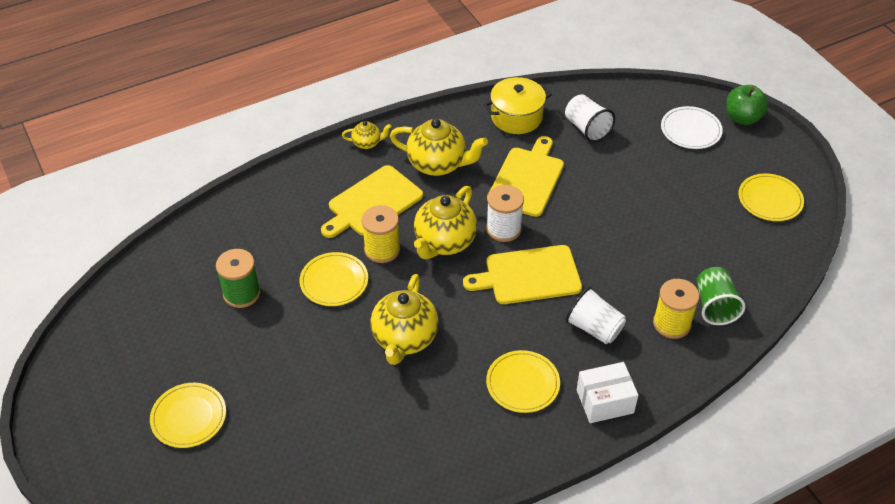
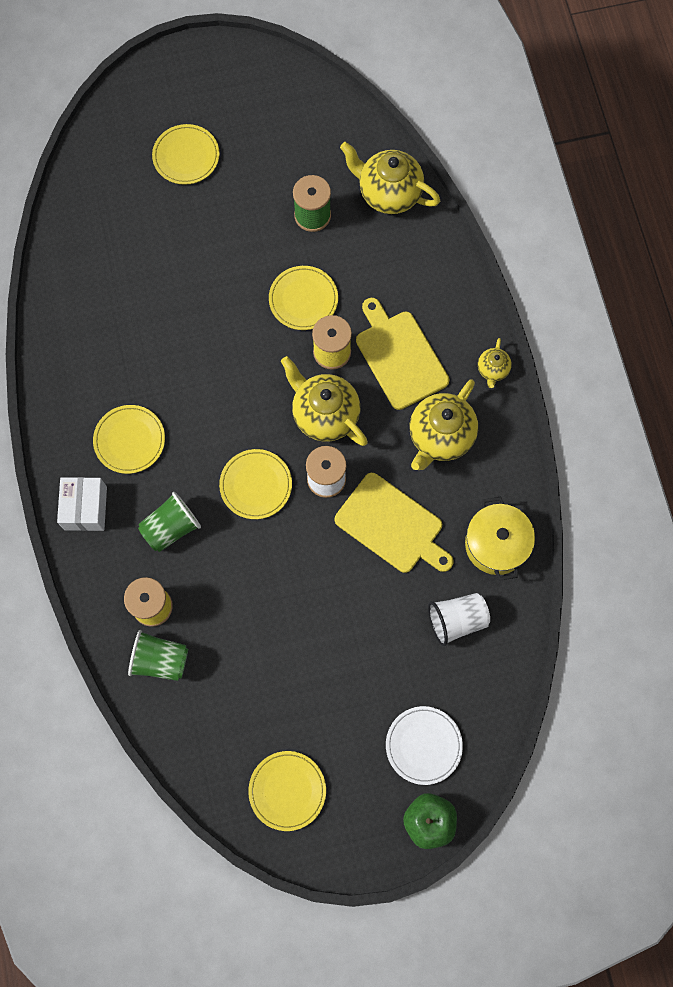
camera: 105 degrees right, 25 degrees up
yellow teapot [370,274,439,365] -> yellow teapot moved to [340,142,440,214]
yellow cutting board [463,245,582,304] -> yellow plate [219,449,292,519]
white cup [565,287,626,344] -> green cup [138,492,201,552]

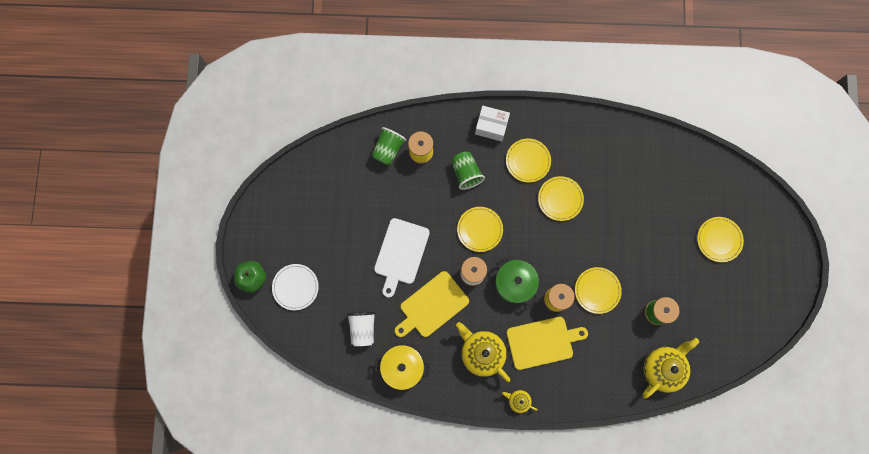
camera: 105 degrees right, 5 degrees up
yellow plate [248,751,326,831] -> yellow plate moved to [538,176,584,221]
yellow teapot [281,356,368,446] -> green pot [495,257,539,307]
none -> white cutting board [374,218,430,298]

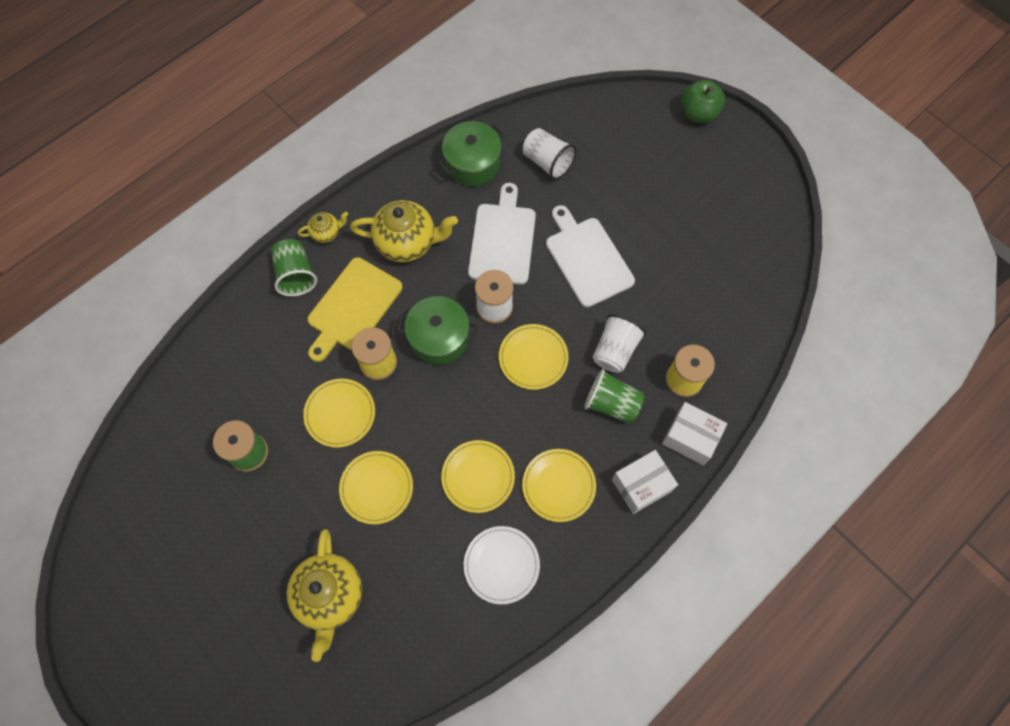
camera: 135 degrees right, 10 degrees down
white plate [272,264,319,310] -> white plate moved to [464,526,540,604]
green cup [372,127,407,165] -> green cup moved to [271,239,317,296]
yellow pot [375,345,430,390] -> green pot [438,121,505,186]
yellow cutting board [395,271,469,337] -> white cutting board [468,183,536,285]
yellow teapot [643,338,699,399] -> yellow teapot moved to [287,529,363,662]
yellow plate [697,217,744,262] -> yellow plate moved to [339,451,413,524]
none -> white cup [593,314,646,373]
none -> white box [662,402,727,465]

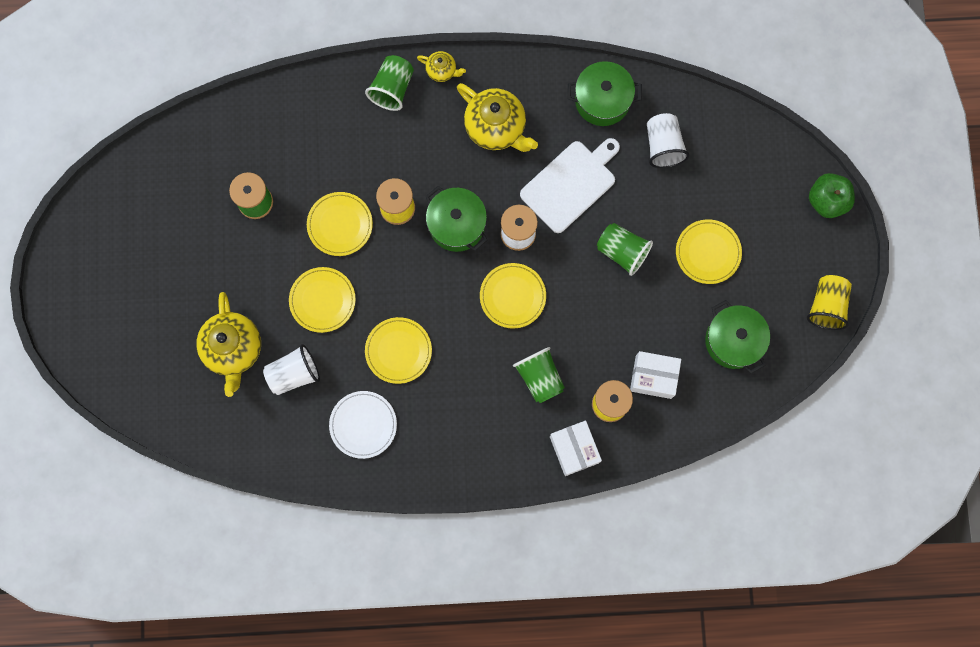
camera: 40 degrees right, 10 degrees up
yellow teapot [287,529,363,662] -> yellow teapot turned 45 degrees counterclockwise [196,292,261,397]
yellow cutting board [308,257,403,362] -> none
yellow plate [522,449,596,522] -> yellow plate moved to [676,219,742,284]
white cutting board [546,205,635,307] -> green cup [597,223,653,276]
white cup [593,314,646,373] -> white cup moved to [263,344,320,395]
white box [612,450,678,514] -> white box moved to [630,351,681,399]
none -> green pot [705,300,770,374]
none -> yellow cup [807,275,852,330]

